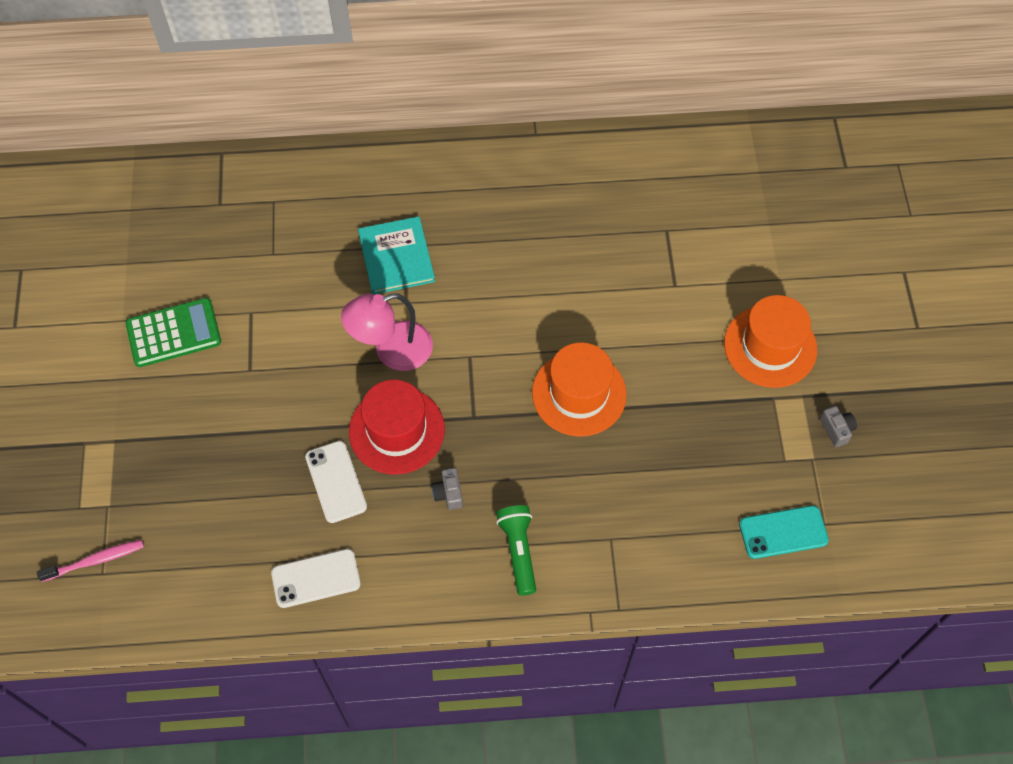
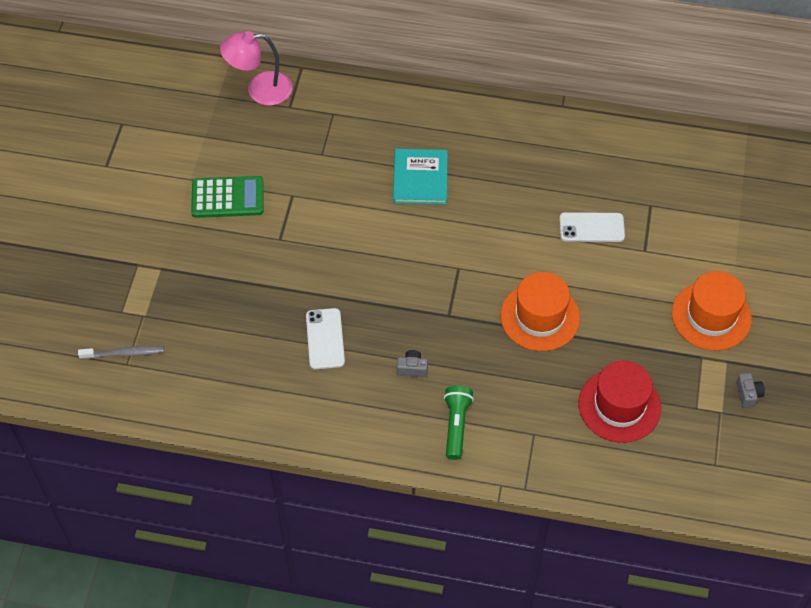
camera: 15 degrees right, 5 degrees down
pink toothbrush [37,540,144,582] -> grey toothbrush [78,346,164,359]
white phone [271,549,361,608] -> white phone moved to [559,212,625,242]
pink lamp [341,293,433,371] -> pink lamp moved to [220,31,292,106]
red hat [349,380,445,474] -> red hat moved to [578,361,661,443]
grey camera [432,468,463,510] -> grey camera turned 90 degrees clockwise [397,350,428,378]
turquoise phone [739,505,829,559] -> none

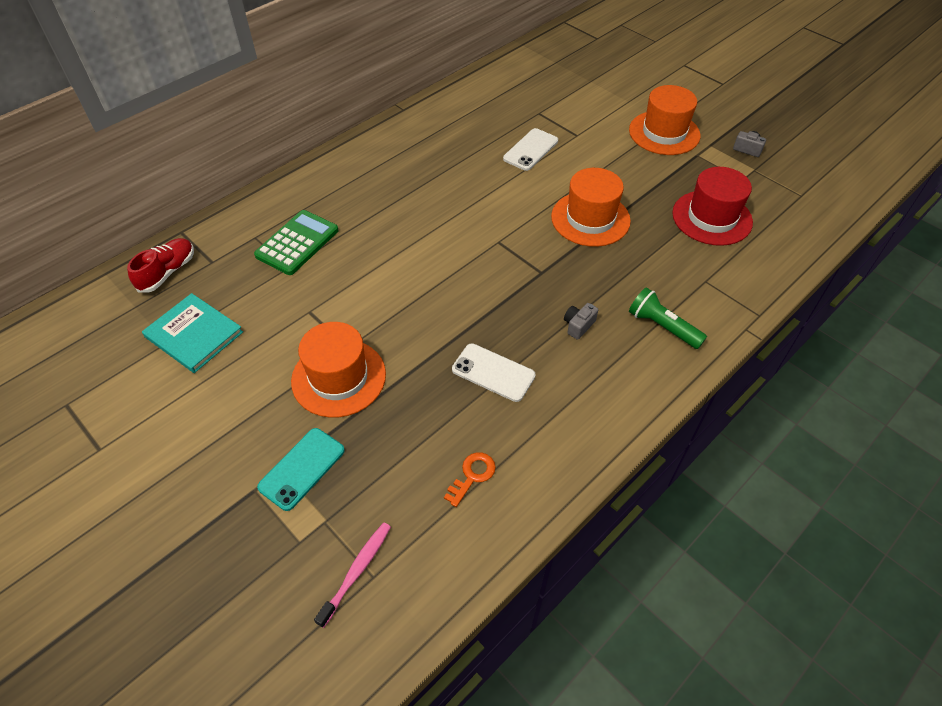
camera: 55 degrees left, 5 degrees down
grey toothbrush [78,346,164,359] -> pink toothbrush [314,522,391,628]
green calculator [191,176,264,218] -> green calculator moved to [254,210,338,275]
pink lamp [220,31,292,106] -> red shoe [127,238,194,293]
turquoise book [393,149,448,204] -> turquoise book moved to [142,293,243,373]
none -> turquoise phone [257,428,345,511]
none -> orange hat [291,322,386,418]
none -> orange key [444,452,496,507]

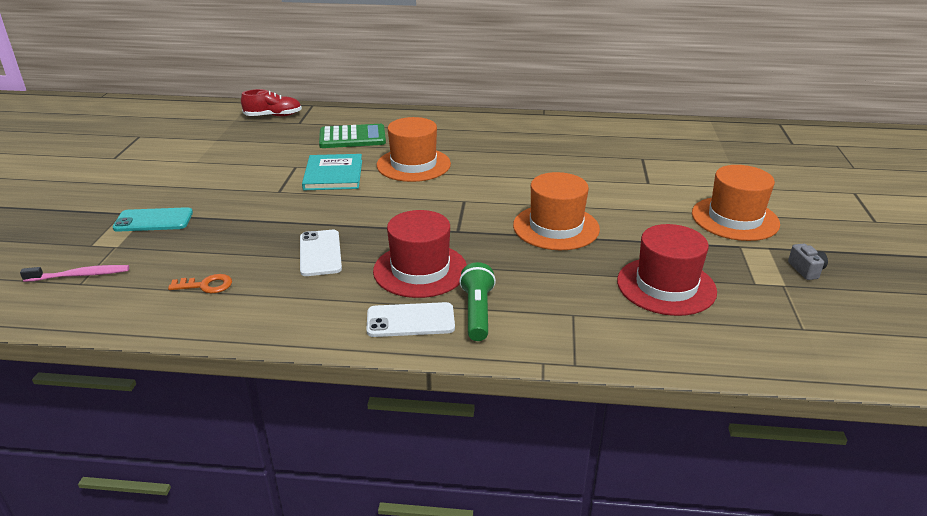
camera: 50 degrees right, 20 degrees down
turquoise book [142,293,243,373] -> turquoise book moved to [302,154,362,190]
orange hat [291,322,386,418] -> orange hat moved to [377,117,451,182]
white phone [503,128,558,171] -> white phone moved to [366,302,455,337]
grey camera [564,303,598,340] -> red hat [373,210,467,298]

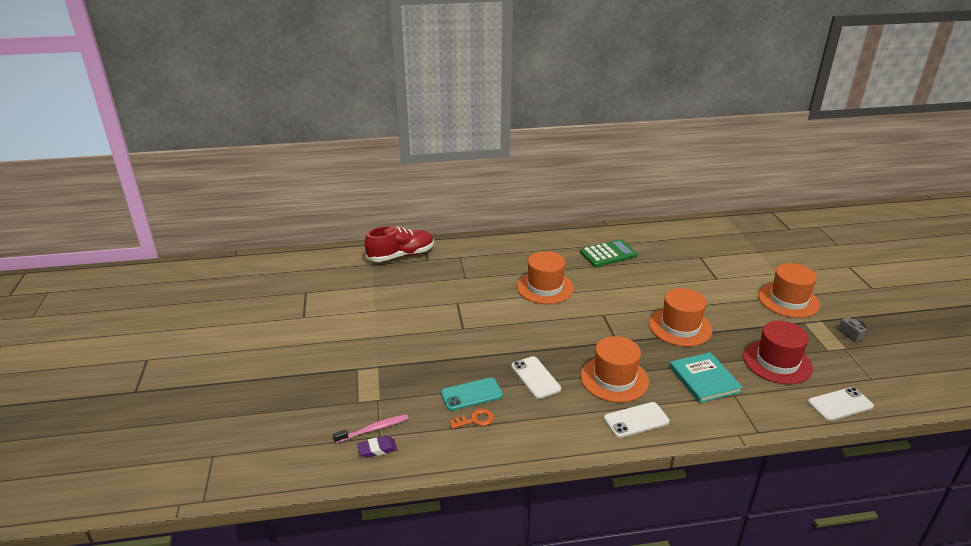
camera: 15 degrees left, 0 degrees up
turquoise phone [112,207,193,232] -> turquoise phone moved to [441,378,503,411]
red shoe [241,89,302,116] -> red shoe [364,226,434,262], size x1.51
turquoise book [302,154,362,190] -> turquoise book moved to [669,352,743,403]
green calculator [319,124,386,148] -> green calculator moved to [580,239,637,267]
red hat [373,210,467,298] -> orange hat [581,336,649,403]
green flashlight [459,262,496,341] -> none
none -> purple eraser [357,436,397,458]
none -> white phone [808,387,874,421]

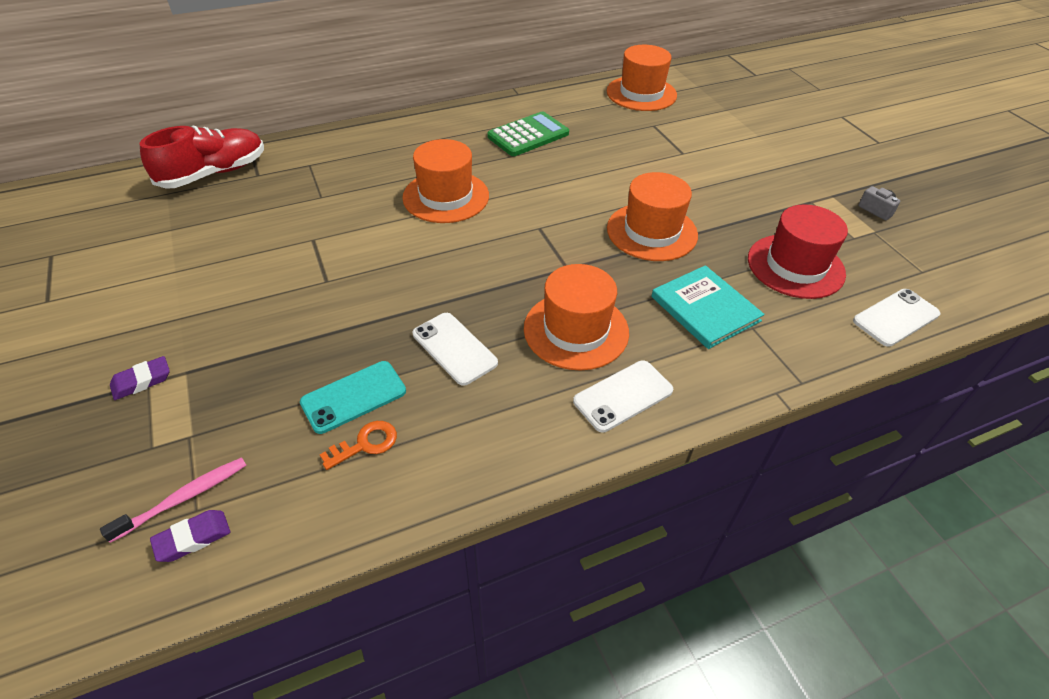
camera: 15 degrees left, 15 degrees up
orange hat [758,263,820,318] -> orange hat moved to [607,45,677,111]
none -> purple eraser [110,356,170,400]

